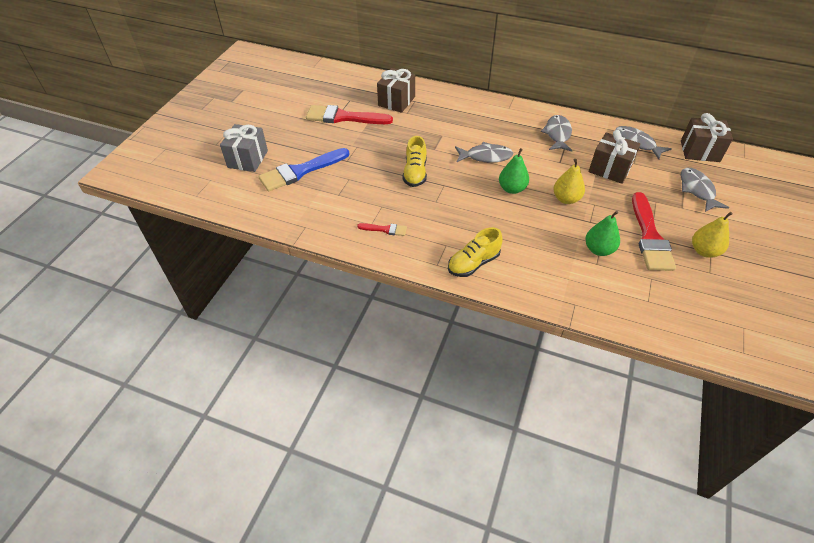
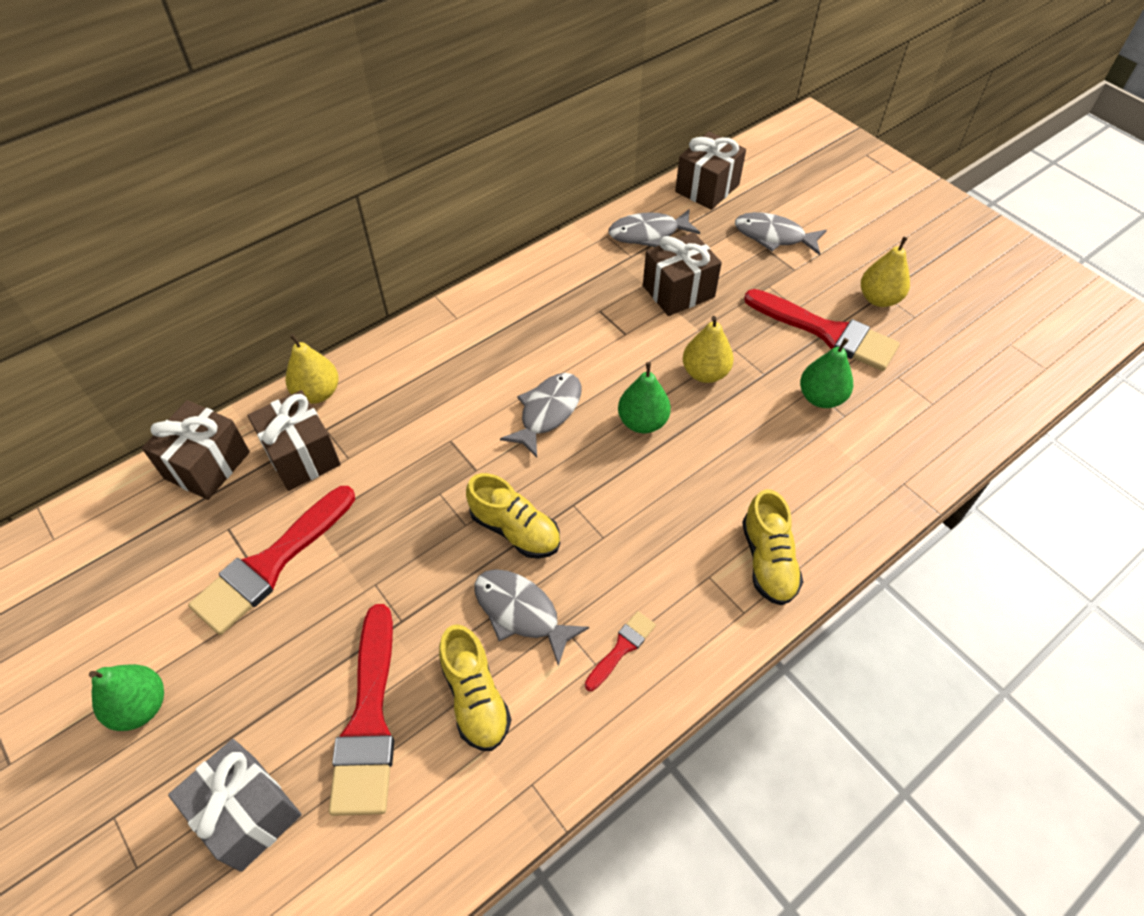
camera: 60 degrees left, 5 degrees up
blue brush [258,148,349,192] -> red brush [329,604,394,816]
grey fish [541,115,573,152] -> grey fish moved to [475,569,589,666]
none -> green pear [89,664,164,731]
none -> brown gift [142,400,250,500]
none -> yellow pear [285,334,339,404]
none -> yellow shoe [439,624,511,751]

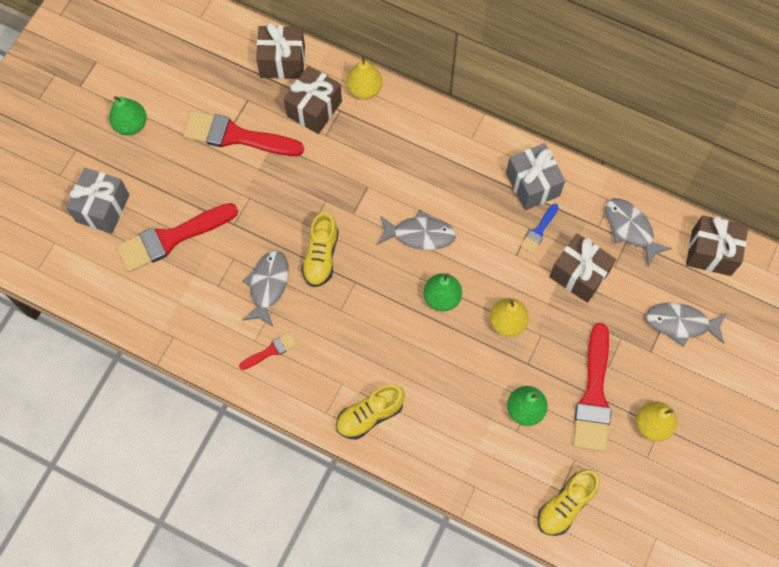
camera: 65 degrees right, 15 degrees up
yellow shoe [439,624,511,751] -> yellow shoe moved to [537,469,600,536]
red brush [585,611,656,691] -> red brush turned 45 degrees counterclockwise [239,332,297,370]
grey fish [735,212,827,255] -> grey fish turned 75 degrees counterclockwise [646,303,727,347]
none -> grey gift [506,143,565,210]
none -> blue brush [520,204,558,253]

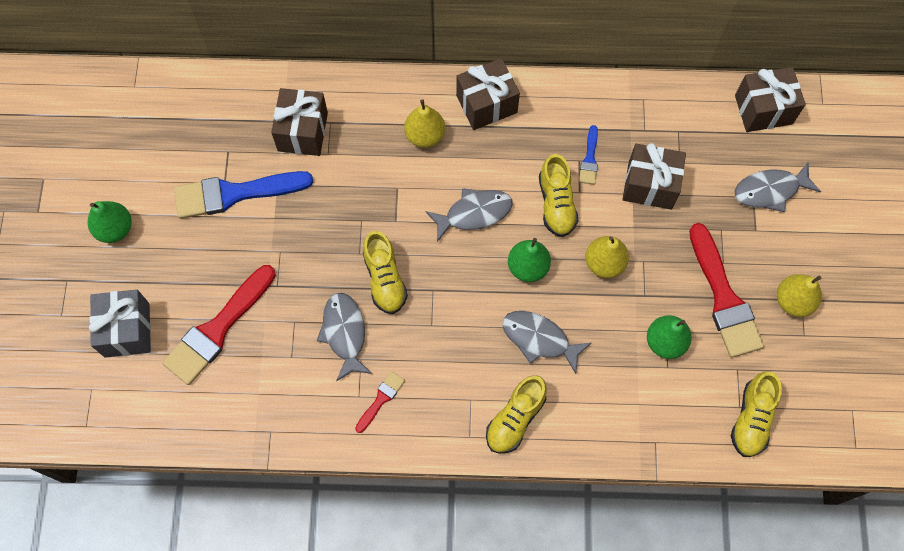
camera: 25 degrees left, 0 degrees up
red brush [183,111,304,156] -> blue brush [174,171,313,219]
brown gift [256,23,305,79] -> brown gift moved to [456,58,520,130]
yellow pear [346,55,382,100] -> yellow pear moved to [404,99,445,148]
grey gift [506,143,565,210] -> none
grey fish [605,198,672,266] -> grey fish moved to [502,311,591,374]
none -> yellow shoe [539,154,578,237]

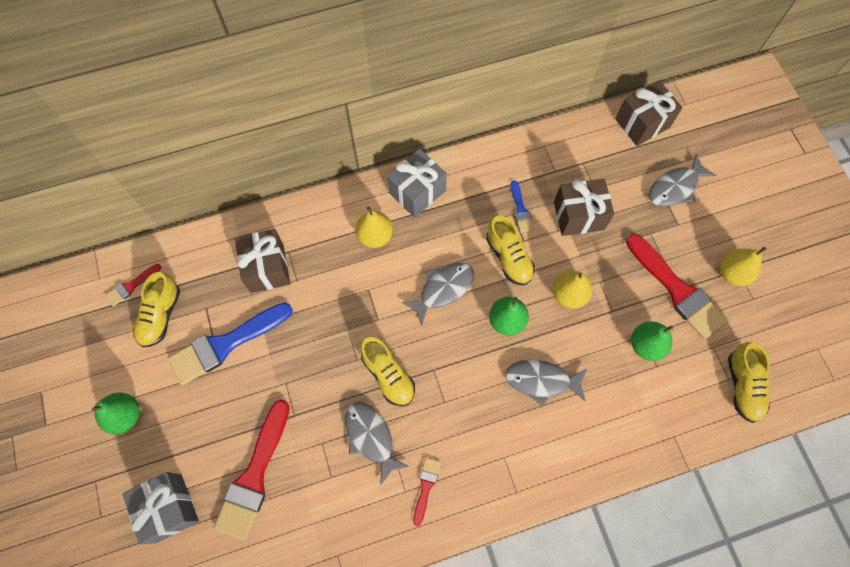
camera: 20 degrees left, 0 degrees up
brown gift [456,58,520,130] -> grey gift [387,149,447,218]
yellow shoe [486,375,547,453] -> yellow shoe moved to [133,272,180,347]
none -> red brush [105,264,161,306]

